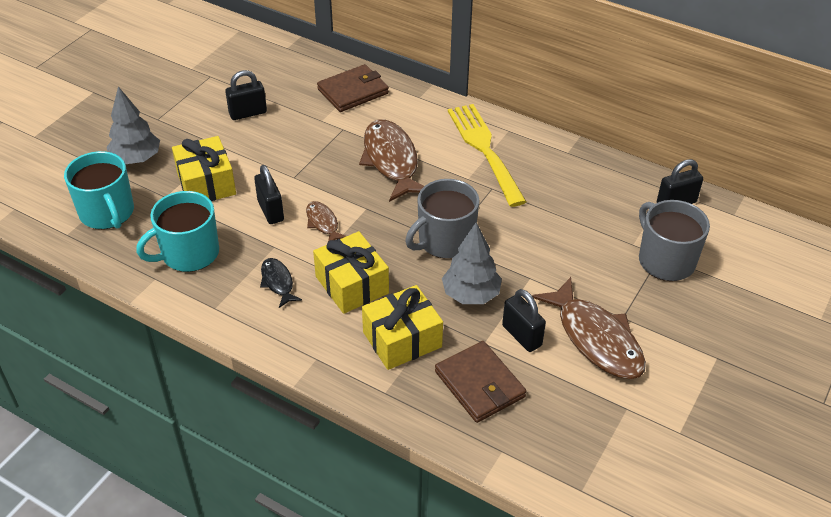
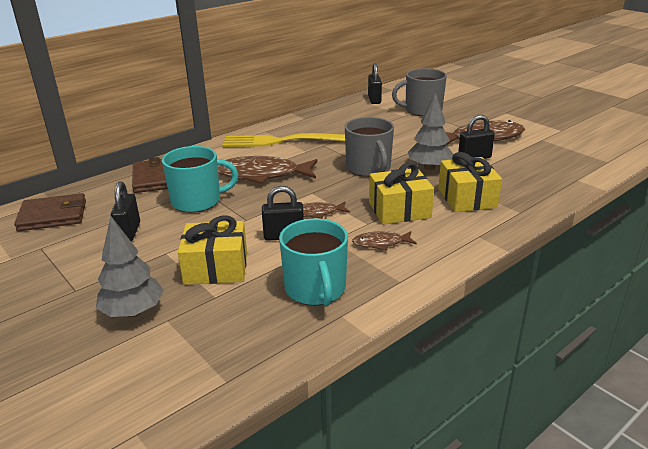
camera: 70 degrees left, 15 degrees down
turquoise mug [64,151,134,229] -> turquoise mug moved to [162,146,238,213]
black fish [260,258,302,308] -> brown fish [352,231,417,251]
brown wallet [435,341,526,423] -> brown wallet moved to [14,193,86,231]

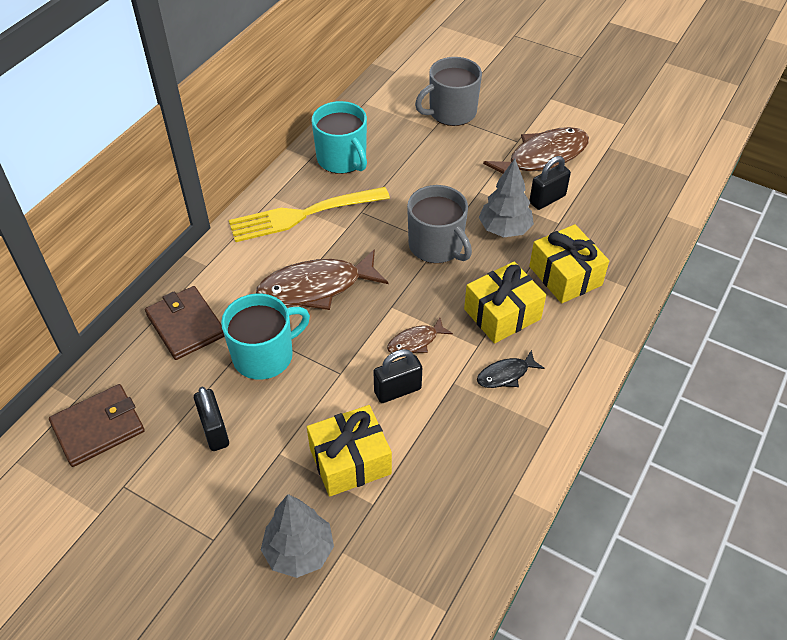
camera: 20 degrees left, 20 degrees up
turquoise mug [279,219,348,306] -> turquoise mug moved to [312,101,367,174]
brown fish [352,231,417,251] -> black fish [477,350,545,388]
black padlock [368,63,382,104] -> none

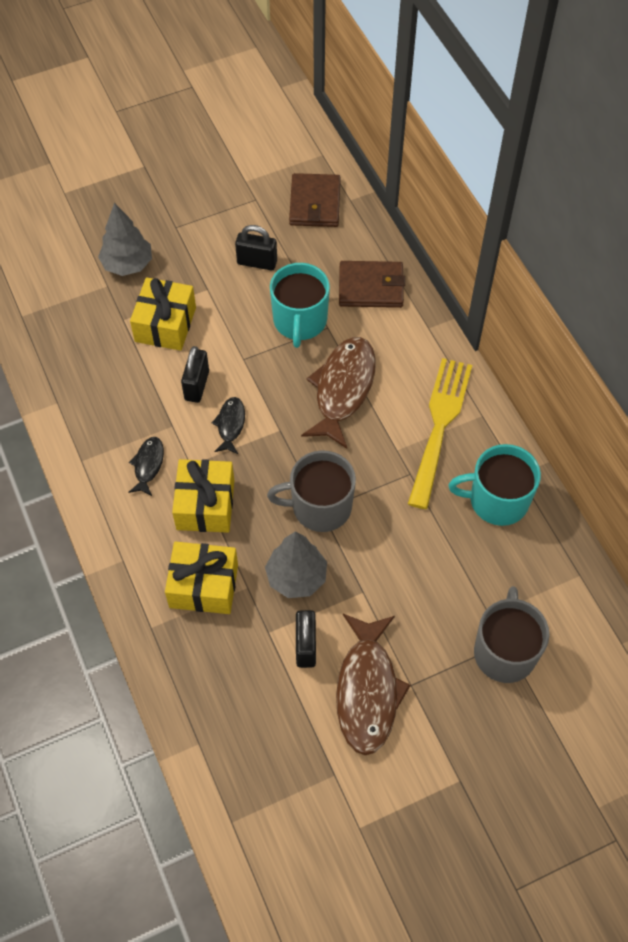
camera: 125 degrees right, 10 degrees up
brown fish [387,318,453,353] -> black fish [212,397,245,454]

